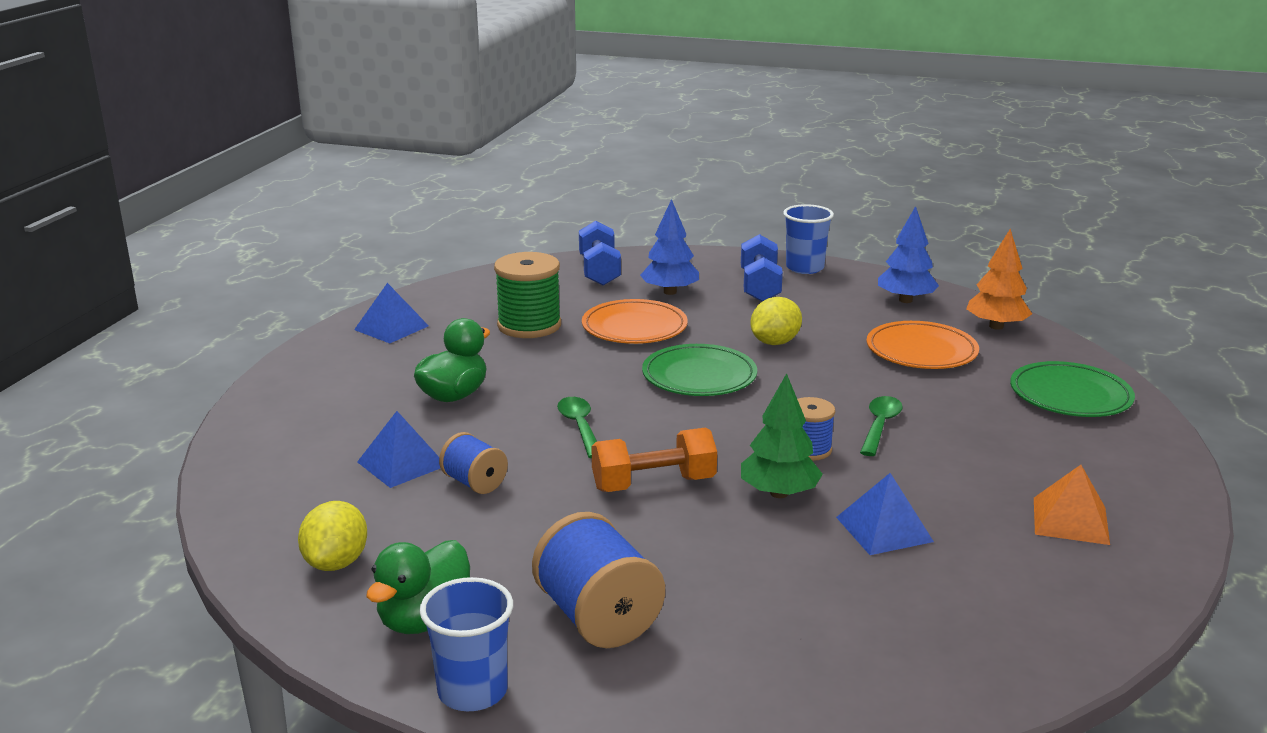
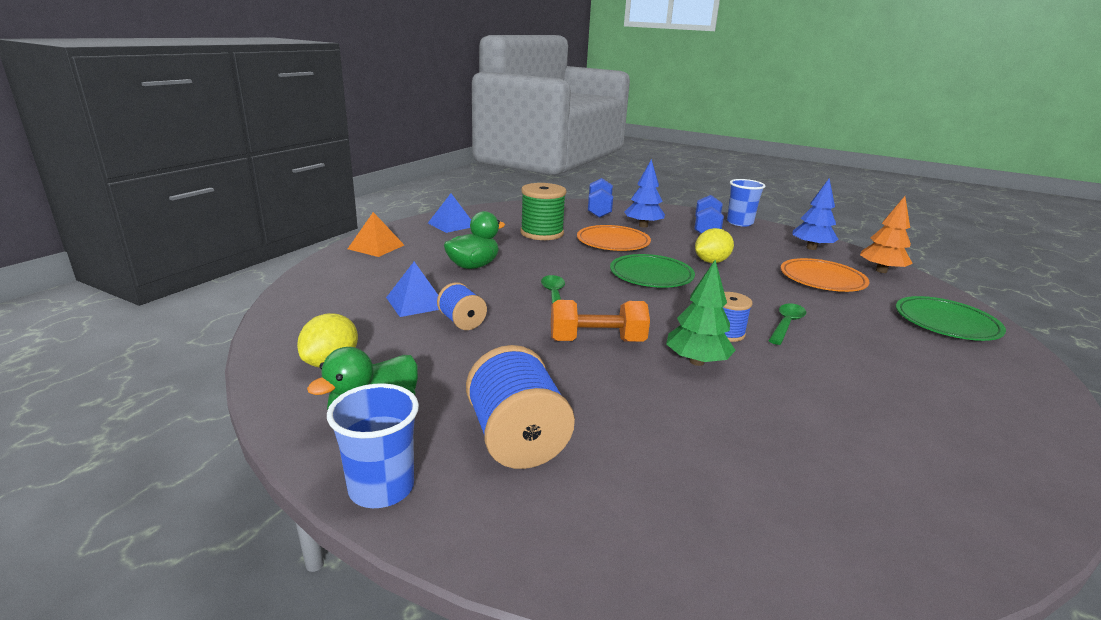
camera: 10 degrees right, 0 degrees up
blue pyramid [836,473,934,555] -> none
orange pyramid [1034,465,1110,545] -> orange pyramid moved to [348,212,404,257]

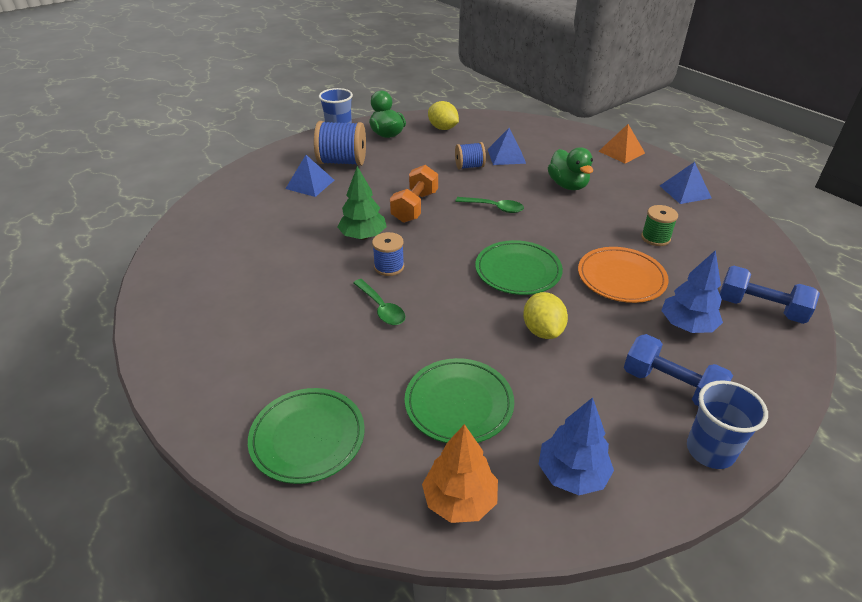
camera: 115 degrees right, 15 degrees up
green spool [520,183,566,240] -> green spool [641,205,678,246], size x0.59
orange plate [781,258,869,292] -> green plate [405,358,514,443]
none -> blue pyramid [285,155,334,197]

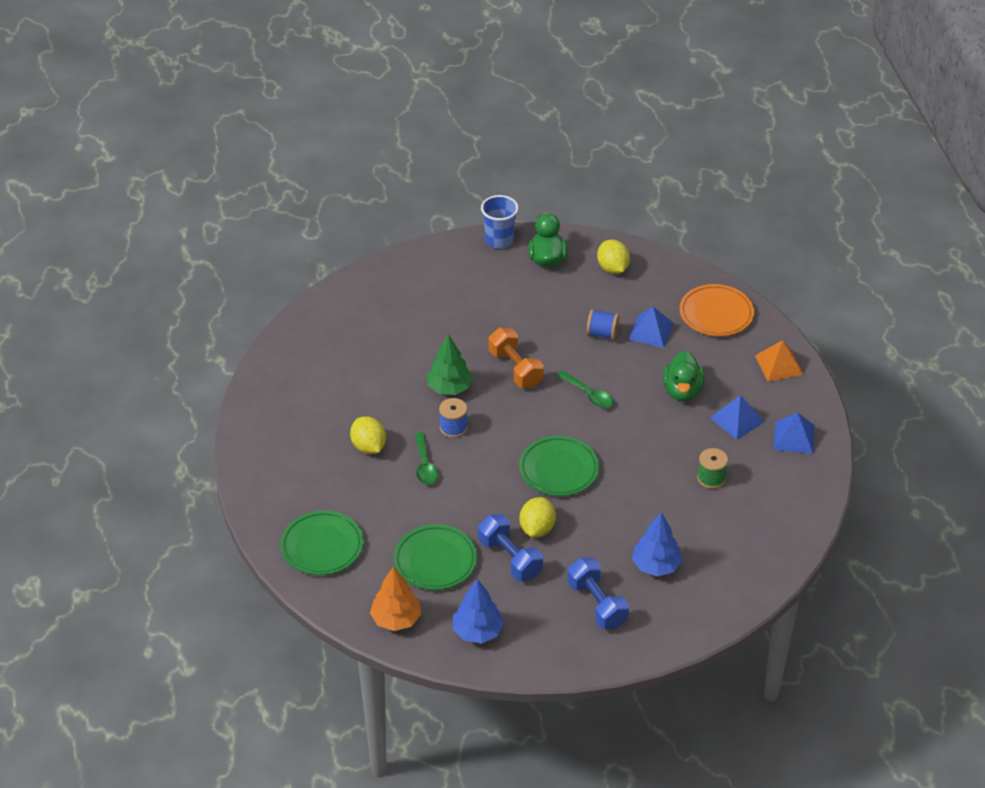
camera: 25 degrees right, 5 degrees up
blue pyramid [285,155,334,197] -> blue pyramid moved to [710,395,765,440]
blue spool [314,121,366,166] -> none
orange dumbbell [390,165,438,223] -> orange dumbbell turned 75 degrees counterclockwise [489,328,544,388]
orange plate [578,247,669,303] -> orange plate moved to [680,284,754,336]
blue cup [687,380,768,469] -> none
blue dumbbell [720,266,820,324] -> blue dumbbell moved to [478,514,543,581]
none -> yellow lemon [350,416,386,454]

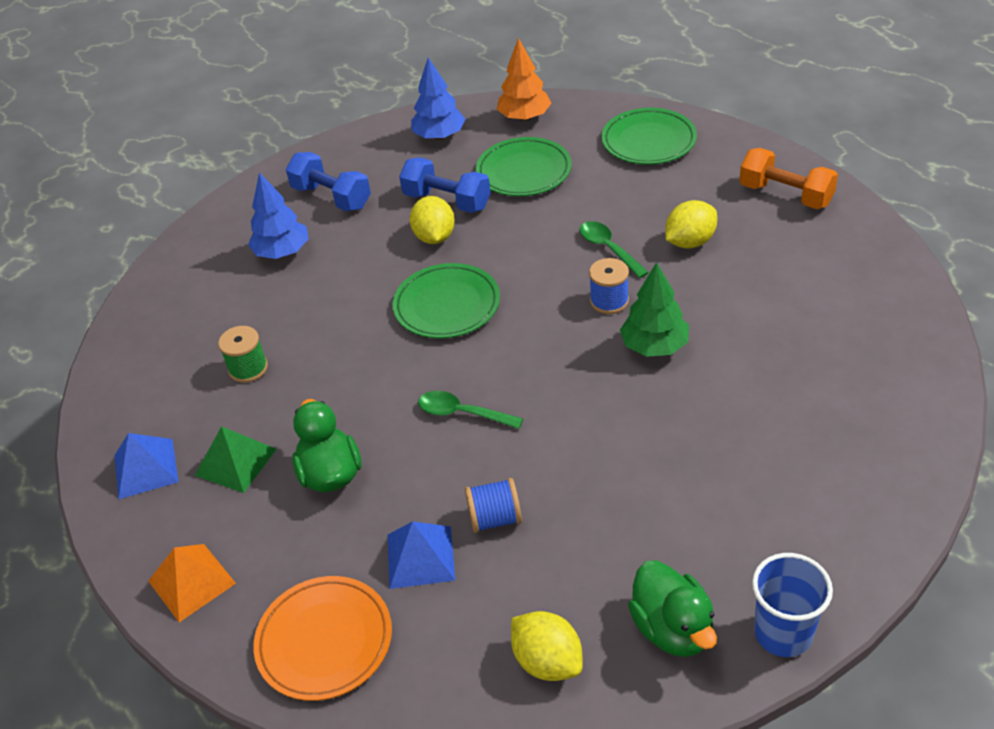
camera: 160 degrees right, 0 degrees up
yellow lemon [350,416,386,454] -> yellow lemon turned 75 degrees counterclockwise [665,200,717,249]
orange dumbbell [489,328,544,388] -> orange dumbbell moved to [739,148,838,209]
blue pyramid [710,395,765,440] -> green pyramid [195,426,276,493]

